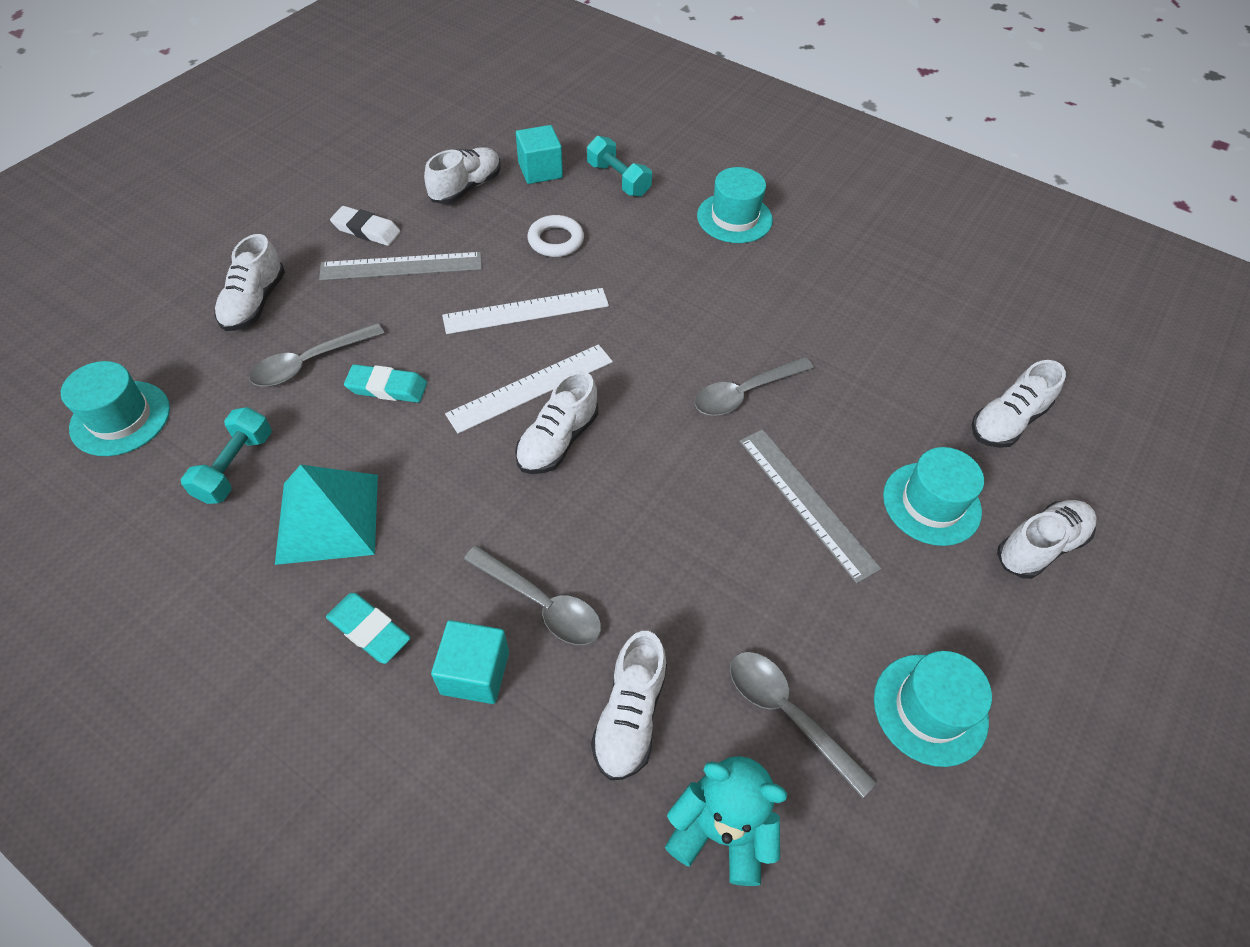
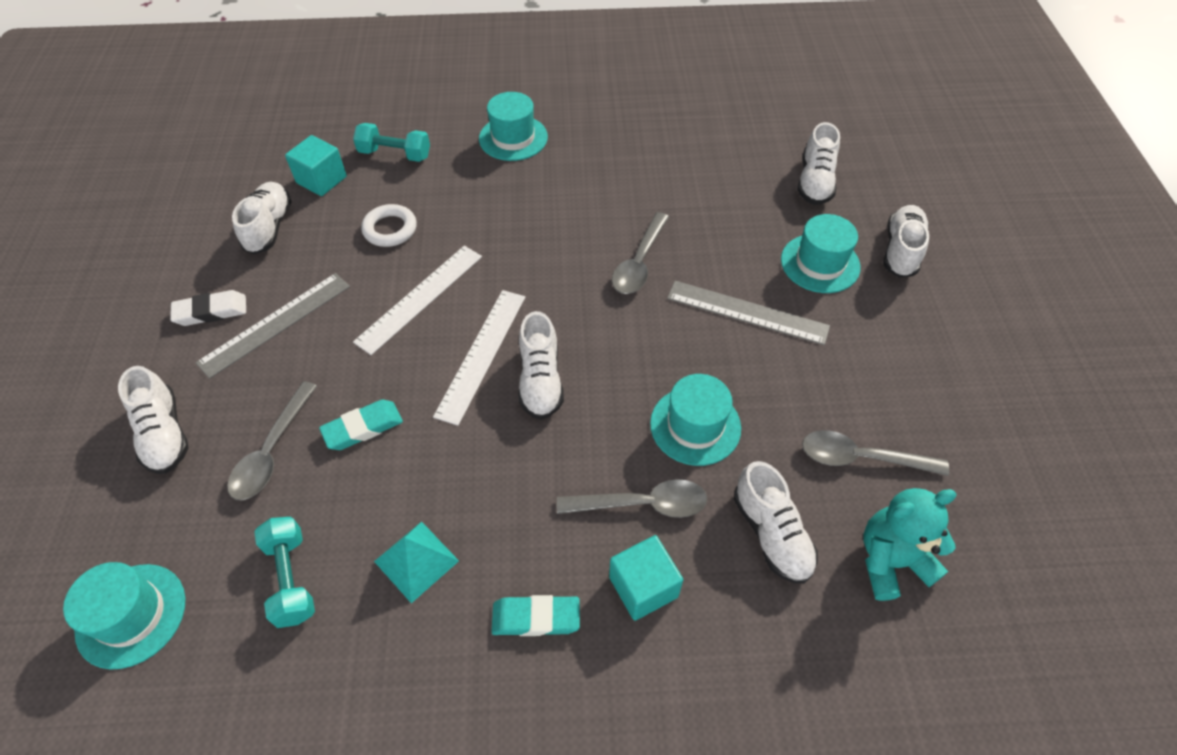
camera: 35 degrees left, 0 degrees up
turquoise pyramid [275,465,378,565] -> turquoise pyramid [374,521,459,603], size x0.64
turquoise hat [874,651,992,767] -> turquoise hat moved to [650,374,741,466]

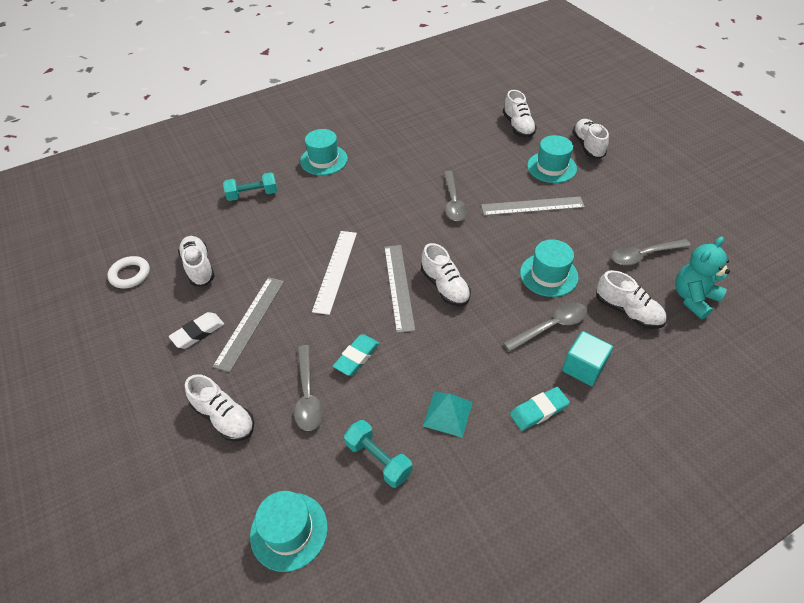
camera: 25 degrees left, 5 degrees down
turquoise cube [285,135,347,196] -> none
white ring [361,204,417,247] -> white ring moved to [107,256,150,288]
white ruler [433,290,525,426] -> grey ruler [384,245,415,333]

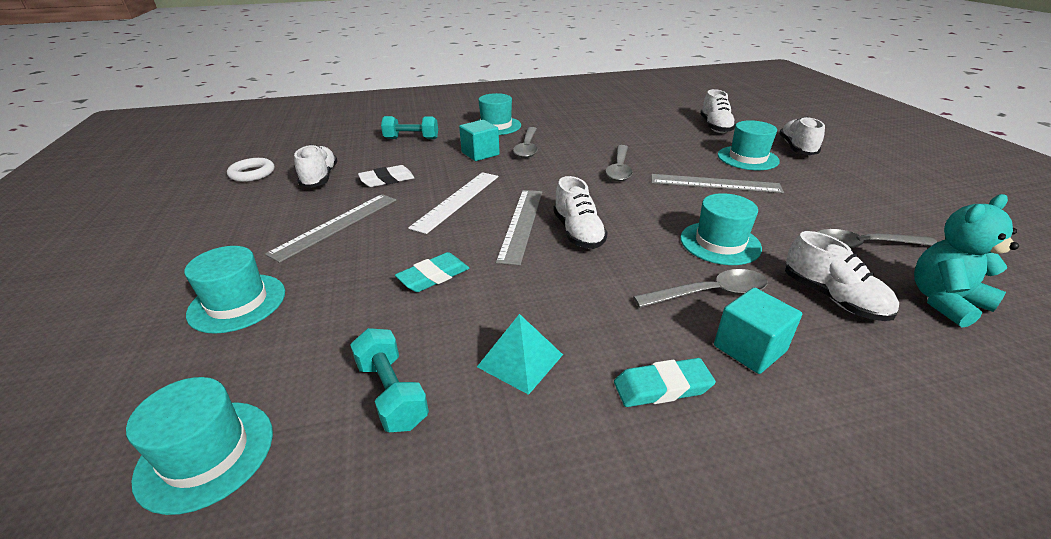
camera: 15 degrees right, 15 degrees down
white eraser [169,312,224,349] -> white eraser moved to [358,165,415,187]
white shoe [185,374,254,441] -> turquoise hat [184,246,285,334]
grey spoon [294,345,323,431] -> grey spoon moved to [513,127,538,158]
none -> turquoise cube [459,120,500,161]

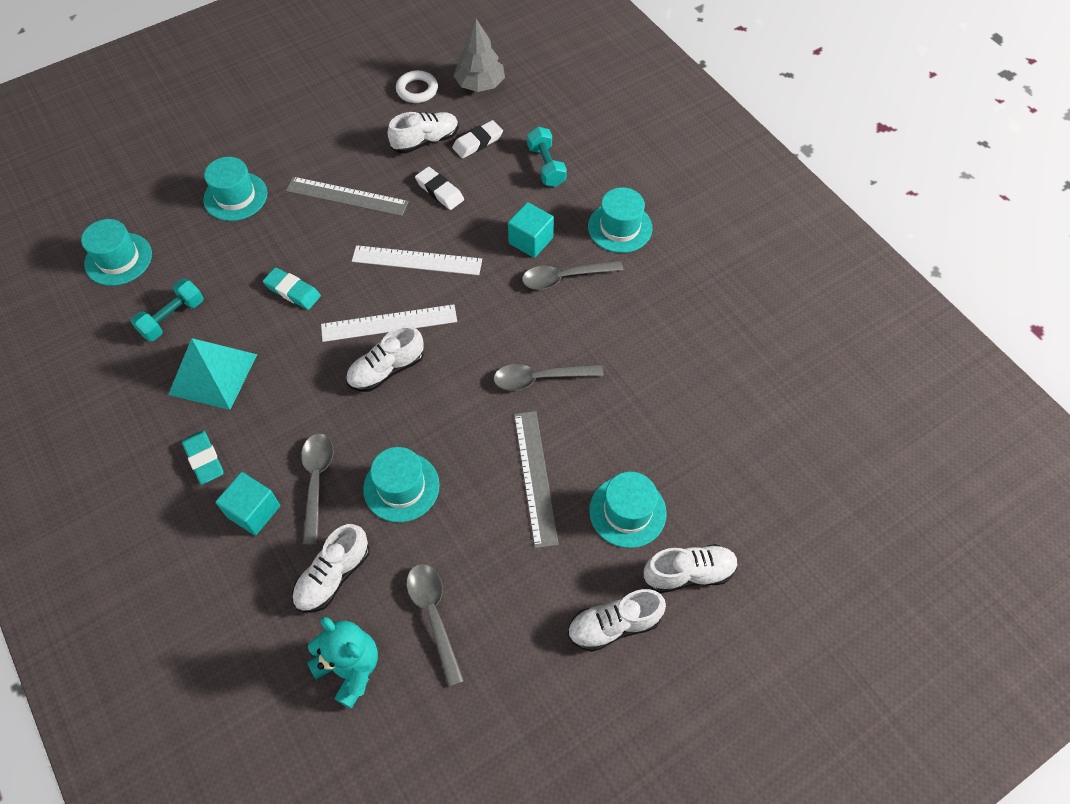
camera: 70 degrees right, 25 degrees up
turquoise pyramid [477,314,563,395] -> turquoise pyramid [168,338,257,410], size x1.57
grey ruler [496,190,542,265] -> white ruler [321,304,457,342]
grey spoon [633,269,768,308] -> grey spoon turned 150 degrees counterclockwise [301,433,334,545]
white shoe [700,89,736,133] -> white shoe moved to [568,589,666,652]
none -> white eraser [452,120,503,158]
none -> grey tree [453,19,505,92]

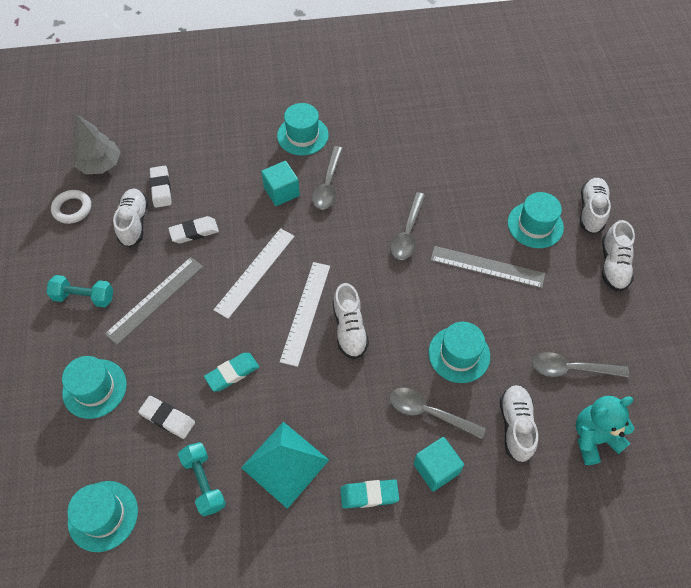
camera: 65 degrees left, 0 degrees up
white shoe [292,524,370,613] -> white shoe turned 150 degrees counterclockwise [500,385,538,463]
turquoise dumbbell [527,127,567,187] -> turquoise dumbbell moved to [47,275,113,307]
none -> white eraser [138,396,195,439]

